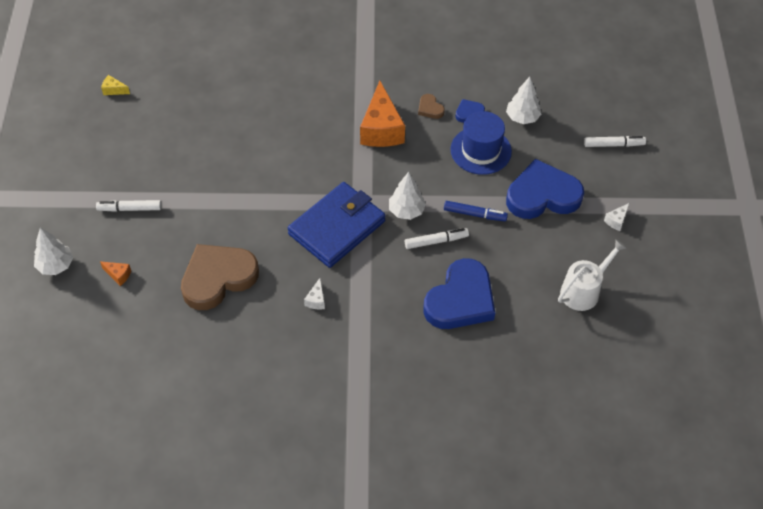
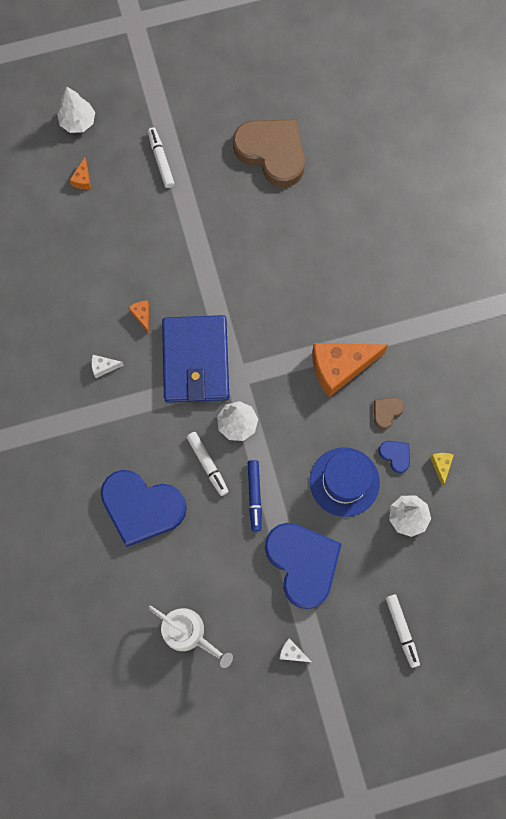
camera: 75 degrees right, 20 degrees up
yellow cheese [101,75,130,95] -> yellow cheese moved to [430,453,454,486]
brown heart [181,244,259,310] -> brown heart moved to [233,119,305,187]
blue wallet [288,182,386,268] -> blue wallet turned 60 degrees clockwise [162,315,229,403]
none -> orange cheese [128,300,149,333]

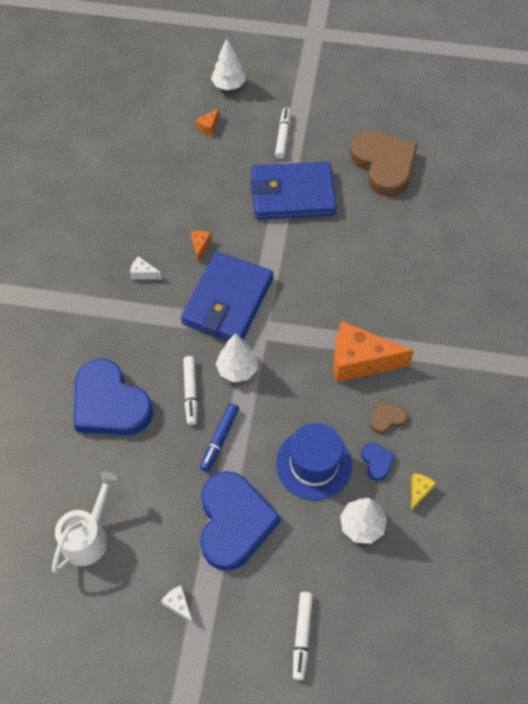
camera: 25 degrees right, 15 degrees down
white watering can [148,606,233,668] -> white watering can turned 120 degrees counterclockwise [52,471,117,573]
none -> blue wallet [250,161,337,220]

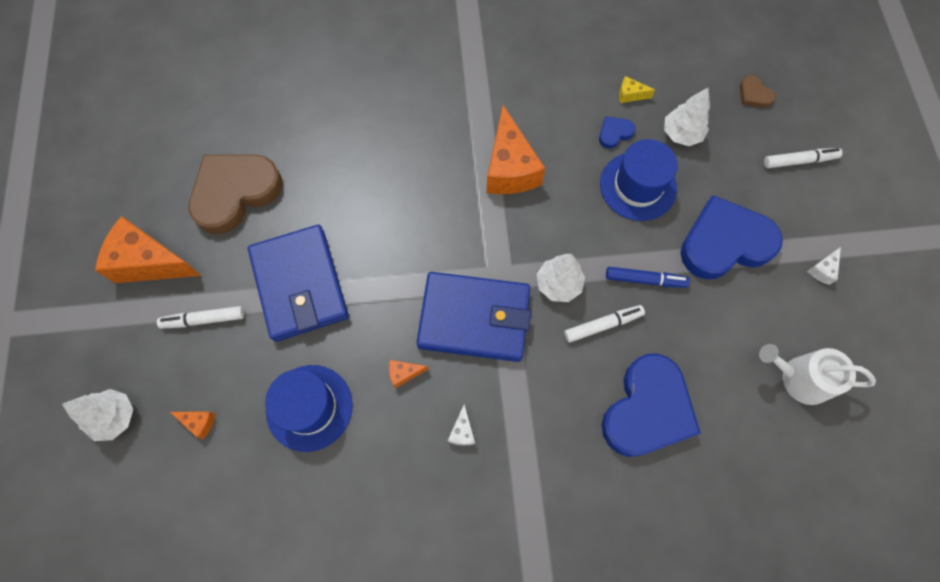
camera: 105 degrees left, 10 degrees up
brown heart [370,401,407,434] -> brown heart moved to [740,75,776,108]
none -> orange cheese [95,216,201,283]
none -> blue hat [265,365,353,452]

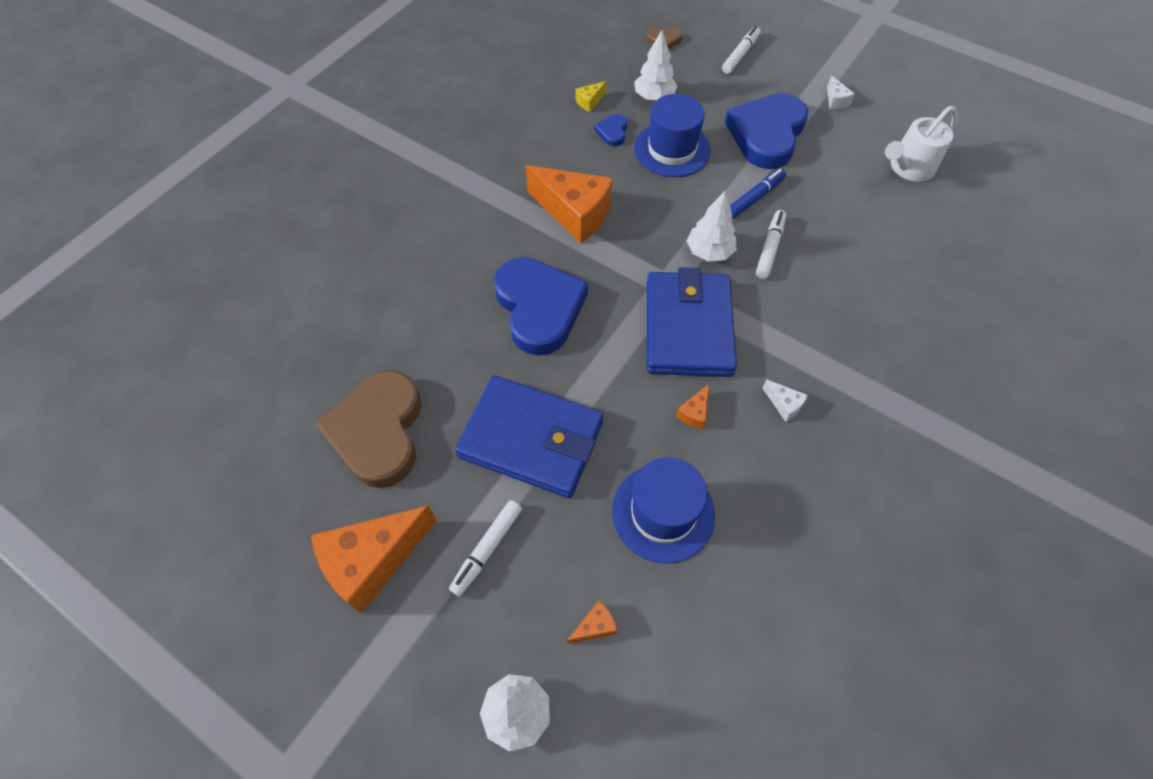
camera: 50 degrees left, 10 degrees down
blue wallet [416,272,531,362] -> blue wallet turned 45 degrees counterclockwise [647,267,737,377]
blue heart [601,353,701,457] -> blue heart moved to [494,257,588,356]

